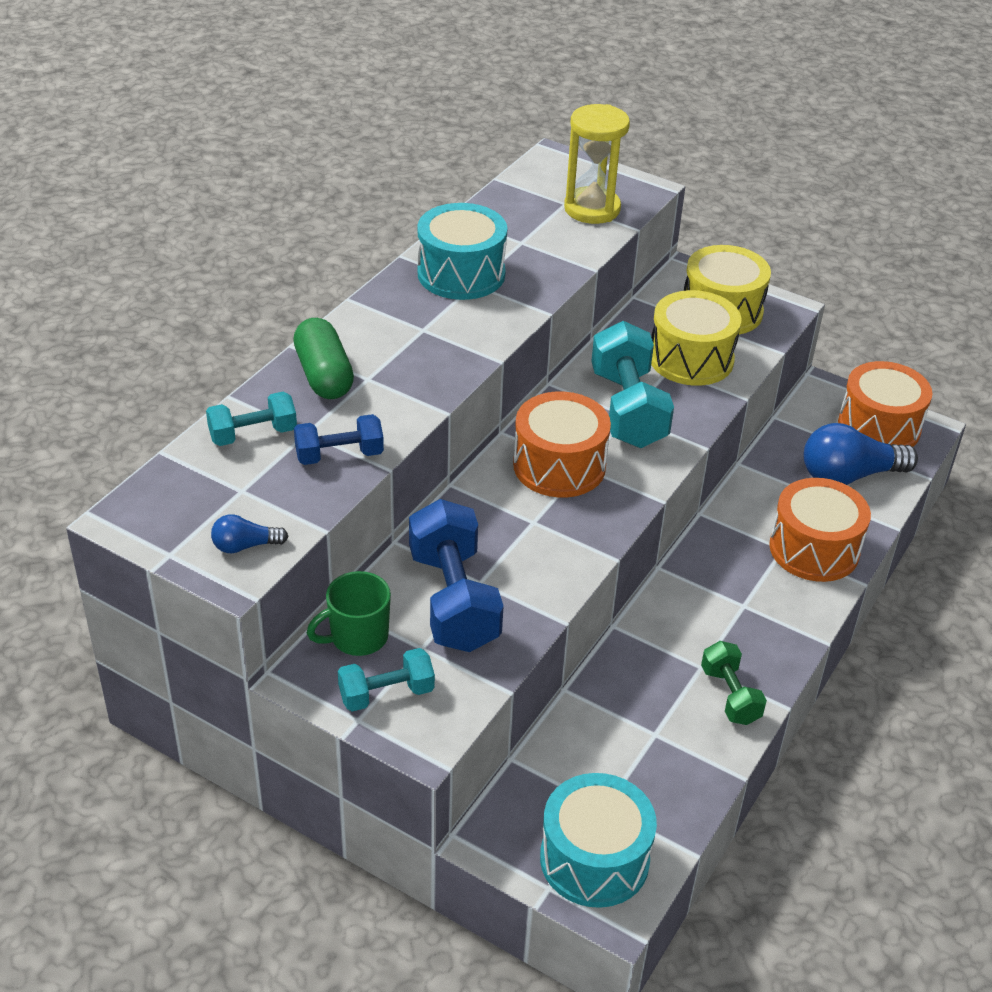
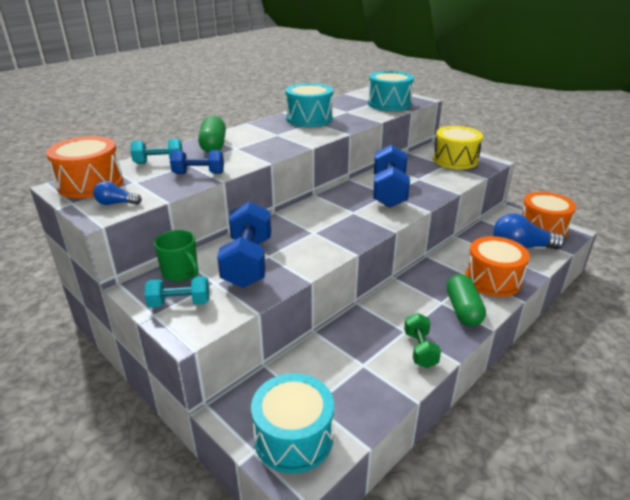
camera: 15 degrees right, 10 degrees down
green mug [307,571,391,656] -> green mug turned 120 degrees counterclockwise [154,230,199,282]
orange drum [513,392,611,497] -> orange drum moved to [46,136,123,199]
yellow hourglass [564,104,630,224] -> turquoise drum [368,71,414,111]
turquoise dumbbell [591,321,674,448] -> blue dumbbell [373,144,410,208]
yellow drum [651,290,741,386] -> none
none -> green capsule [447,274,486,326]

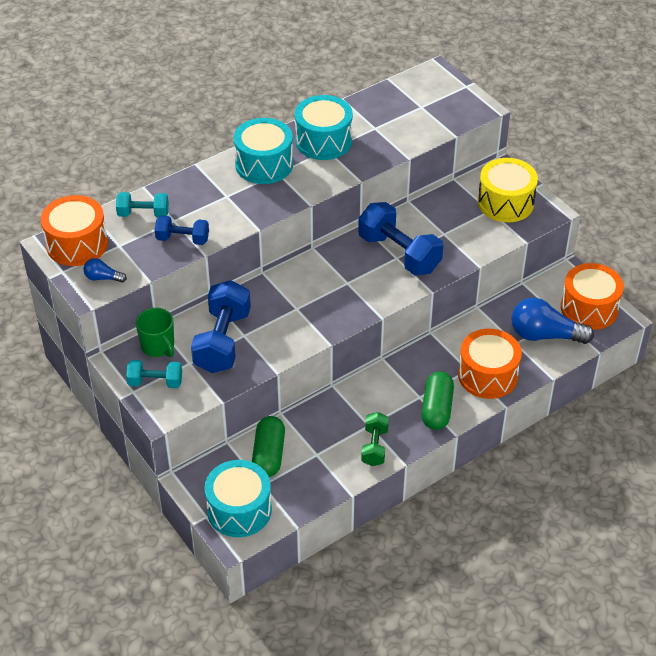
camera: 10 degrees right, 15 degrees up
green capsule [198,116,226,153] -> green capsule moved to [252,416,285,477]
turquoise drum [368,71,414,111] -> turquoise drum moved to [234,118,293,184]
blue dumbbell [373,144,410,208] -> blue dumbbell turned 60 degrees counterclockwise [358,202,443,276]

